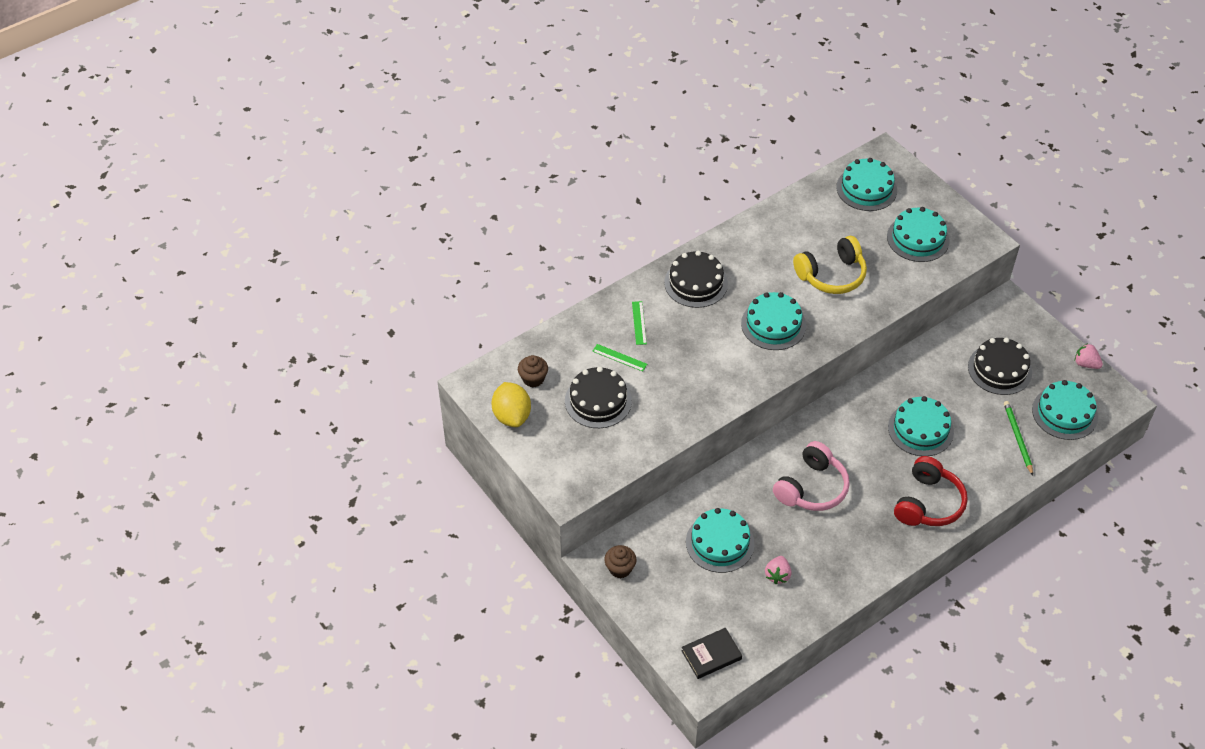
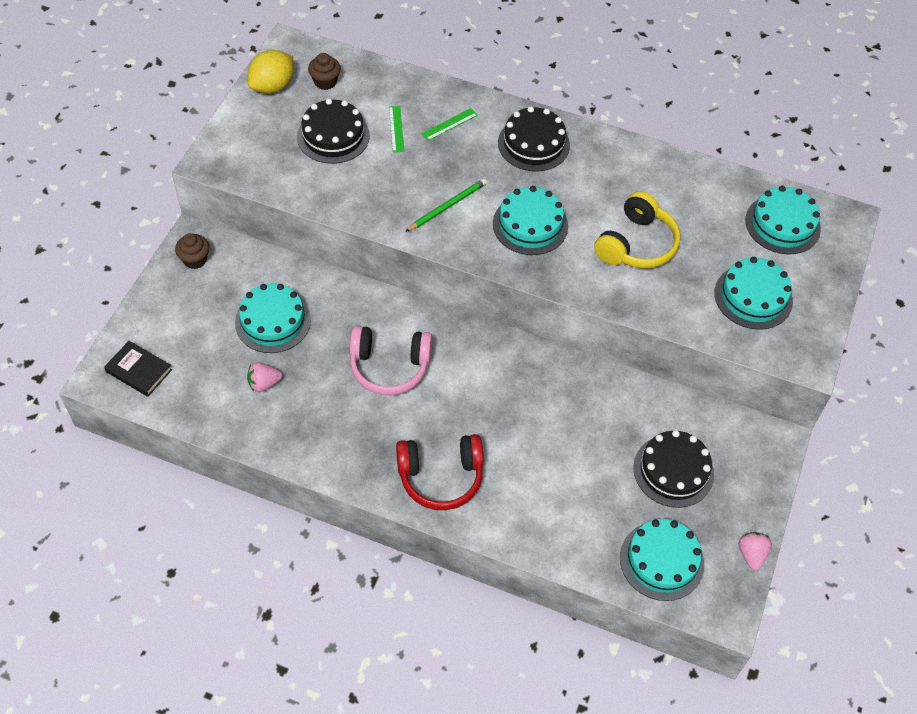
camera: 55 degrees right, 5 degrees up
yellow headphones [793,236,867,294] -> yellow headphones turned 90 degrees counterclockwise [594,191,681,268]
turquoise cake [888,396,954,456] -> none
green pencil [1004,401,1033,476] -> green pencil moved to [405,179,487,232]

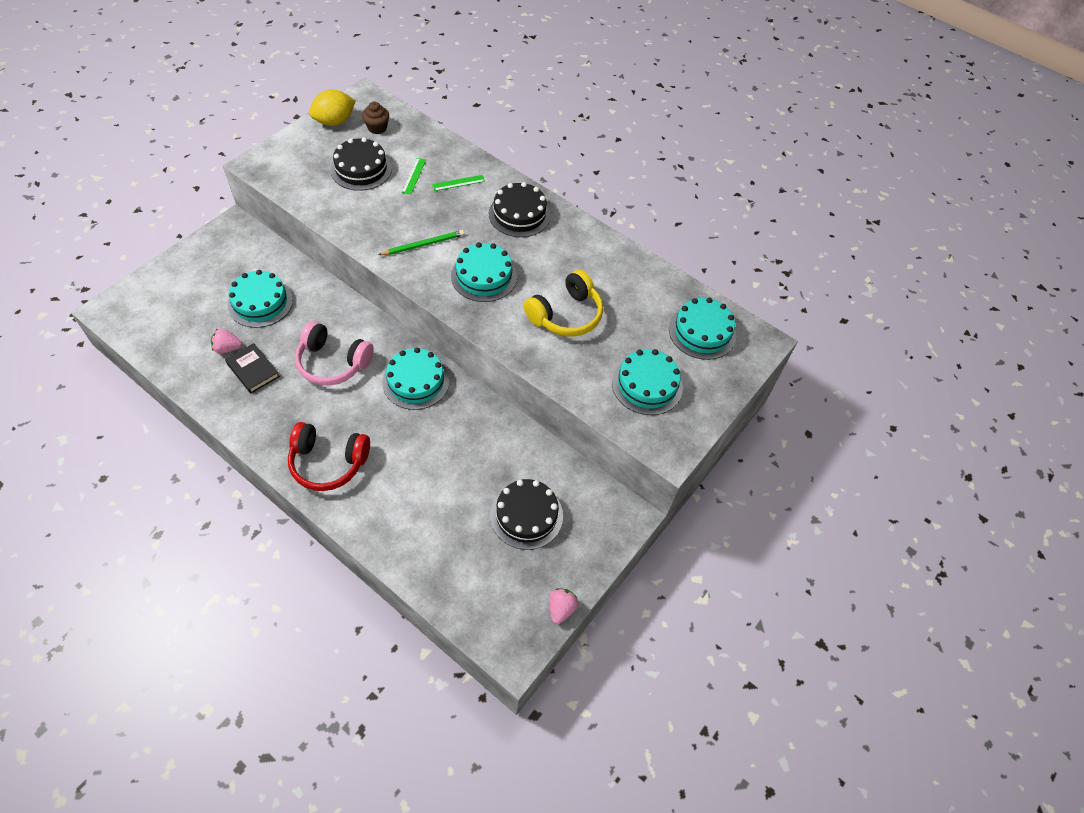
camera: 15 degrees right, 0 degrees up
black book [104,341,172,397] -> black book moved to [225,343,280,393]
brown cupcake [175,233,209,269] -> none
turquoise cake [620,519,704,601] -> turquoise cake moved to [382,348,449,410]

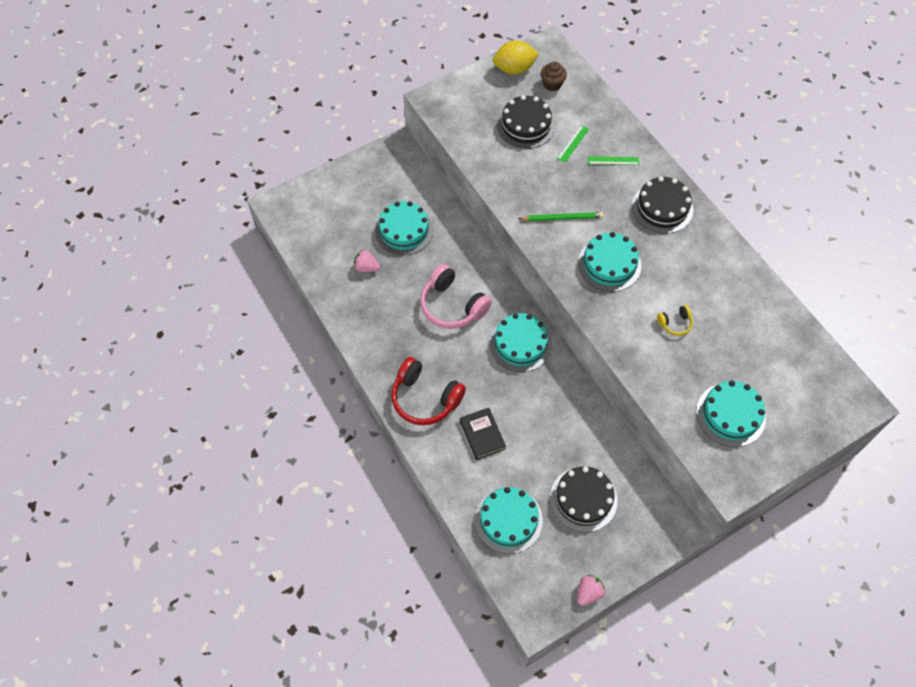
camera: 25 degrees right, 5 degrees up
black book [225,343,280,393] -> black book moved to [460,408,506,460]
yellow headphones [524,270,603,337] -> yellow headphones [657,305,693,336], size x0.47
turquoise cake [669,297,736,360] -> turquoise cake moved to [475,487,543,554]

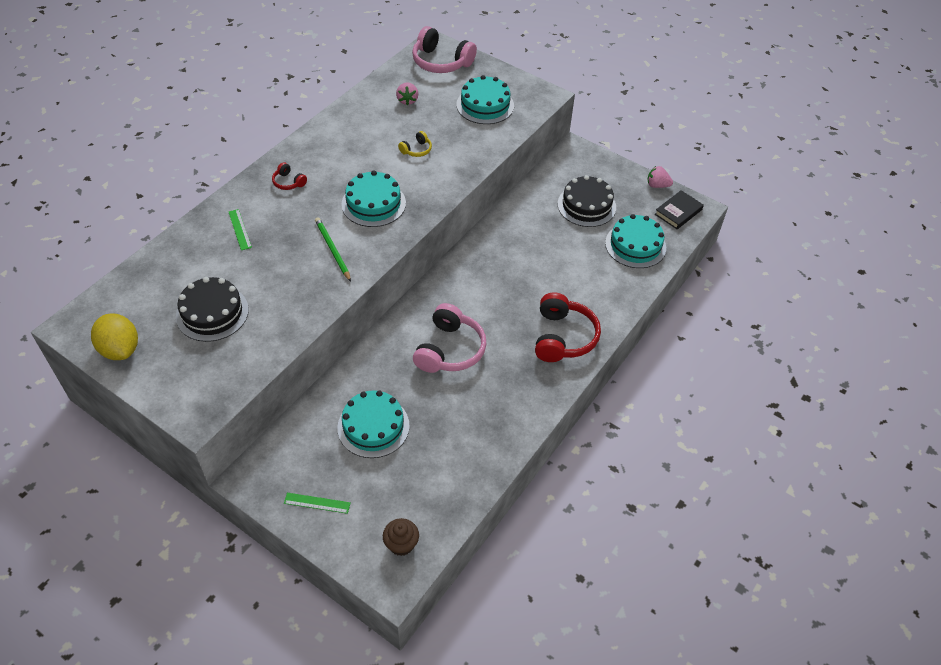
camera: 115 degrees left, 10 degrees down
pink strawberry [354,250,380,272] -> pink strawberry moved to [396,83,418,105]
black book [460,408,506,460] -> black book moved to [655,190,704,229]
turquoise cake [490,313,552,372] -> none
brown cupcake [541,61,567,91] -> brown cupcake moved to [383,518,419,556]
green ruler [557,125,589,163] -> green ruler moved to [284,493,351,514]
black cake [632,176,693,234] -> red headphones [272,162,307,190]
yellow headphones [657,305,693,336] -> yellow headphones turned 90 degrees clockwise [398,131,432,157]
none -> pink headphones [412,26,477,73]

